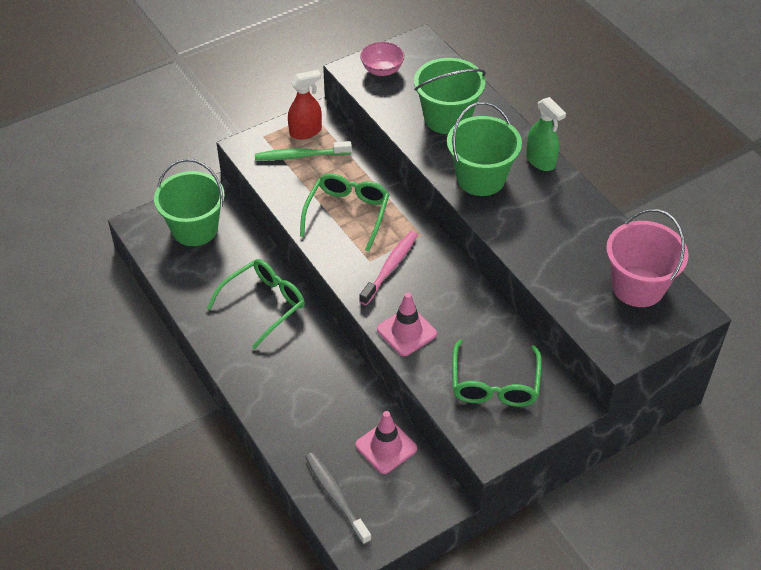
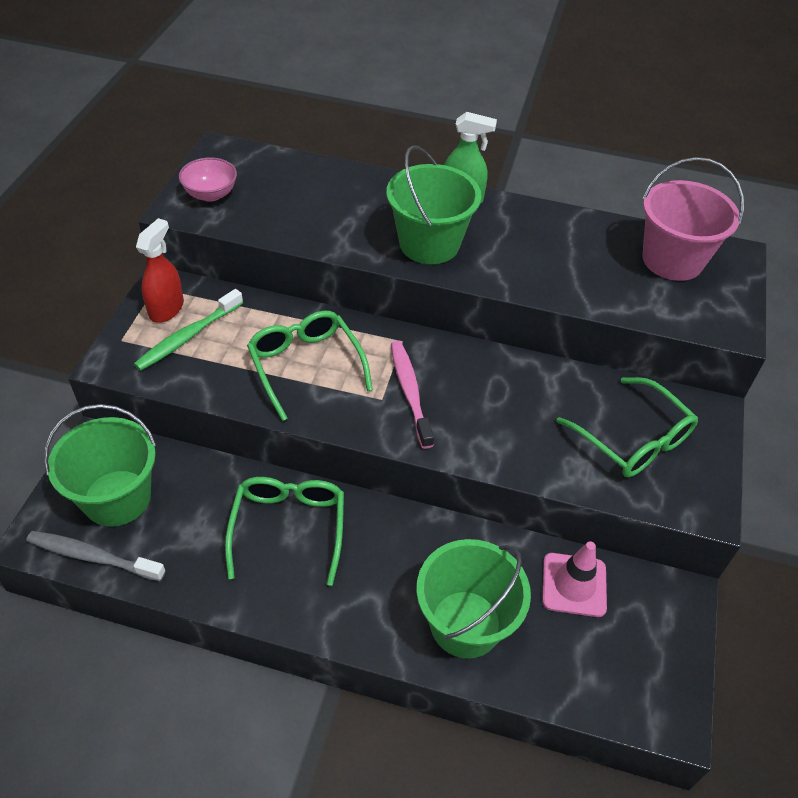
camera: 45 degrees left, 0 degrees up
grey toothbrush [305,452,372,545] -> grey toothbrush moved to [26,531,166,581]
pink traffic cone [377,292,437,356] -> none
green bucket [414,58,486,134] -> green bucket moved to [416,539,531,659]

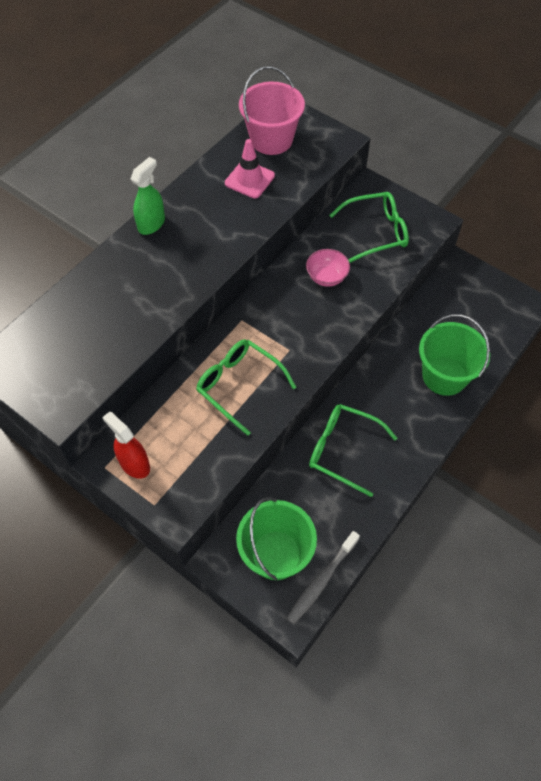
camera: 65 degrees left, 10 degrees up
green toothbrush [134,289,243,371] -> none
pink bowl [179,157,237,202] -> pink bowl moved to [306,249,350,287]
green glasses [247,311,373,421] -> green glasses turned 45 degrees clockwise [196,339,297,436]
green bucket [387,145,481,264] -> none
pink toothbrush [391,341,434,449] -> none
pink traffic cone [542,541,607,617] -> pink traffic cone moved to [225,139,275,198]

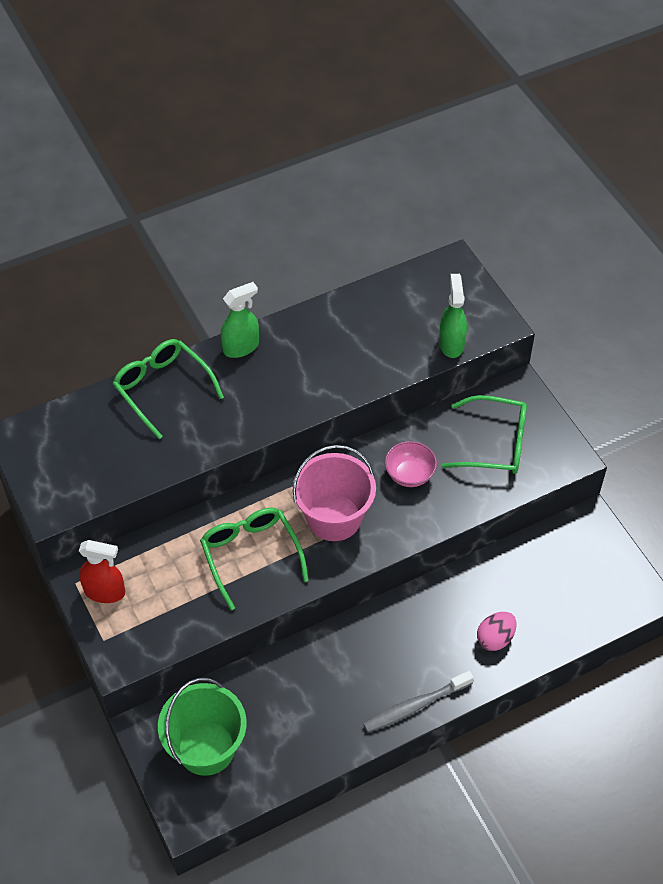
camera: 25 degrees right, 5 degrees down
red spray bottle [102,412,150,479] -> red spray bottle turned 120 degrees clockwise [79,540,125,603]
pink traffic cone [225,139,275,198] -> none
pink bucket [239,66,305,155] -> pink bucket moved to [293,445,376,541]
grey toothbrush [287,531,360,624] -> grey toothbrush moved to [363,671,474,732]
green glasses [309,404,397,497] -> green glasses moved to [113,339,224,439]
green bucket [419,314,490,396] -> pink egg [477,612,516,651]
none -> green spray bottle [439,274,467,358]

